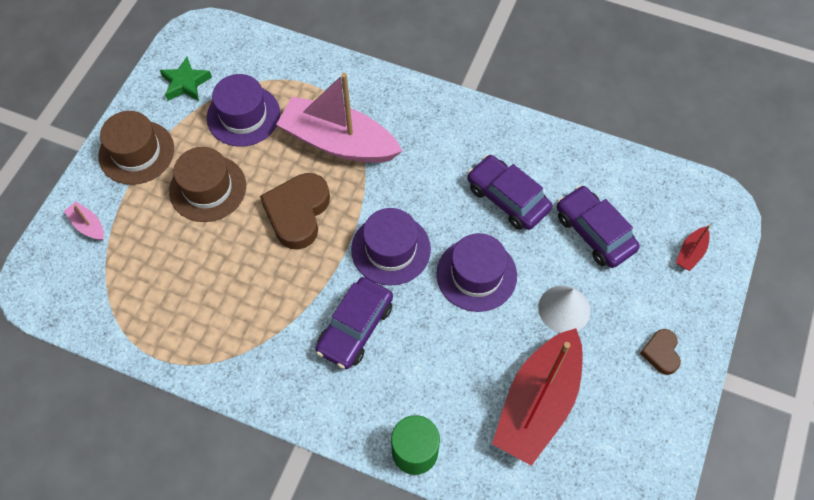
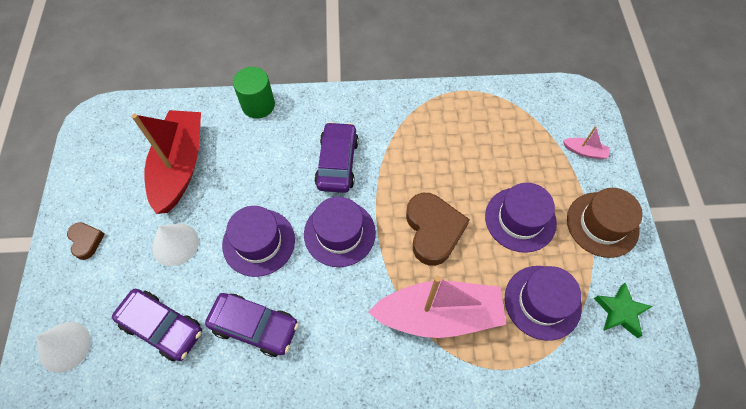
camera: 155 degrees right, 0 degrees up
brown hat [169,147,246,222] -> purple hat [485,183,557,253]
red boat [676,225,711,271] -> white cone [36,322,91,373]

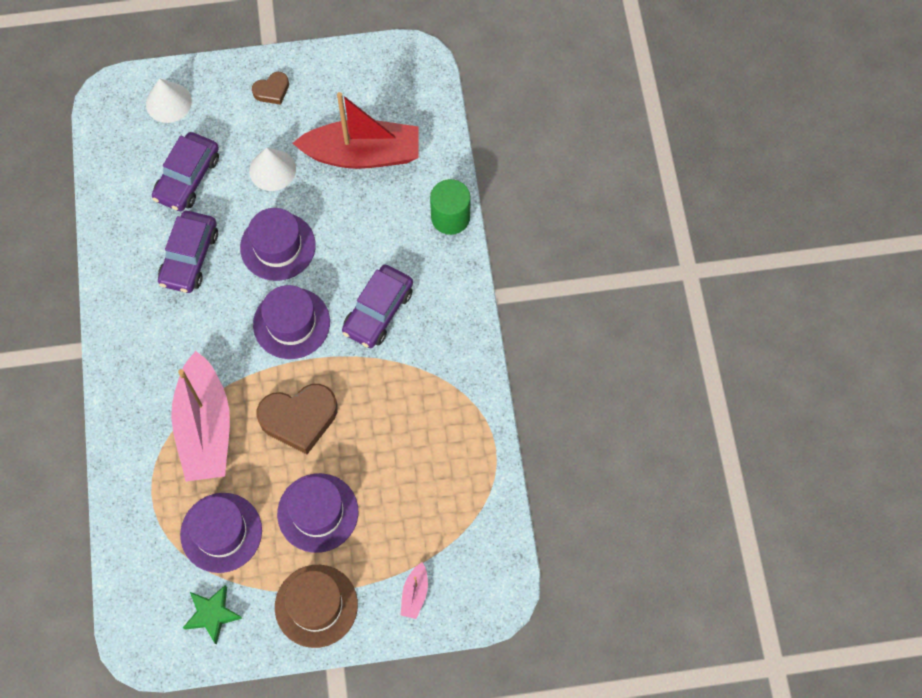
camera: 85 degrees right, 5 degrees up
purple car [315,122,359,193] -> purple car turned 120 degrees clockwise [342,265,413,348]

